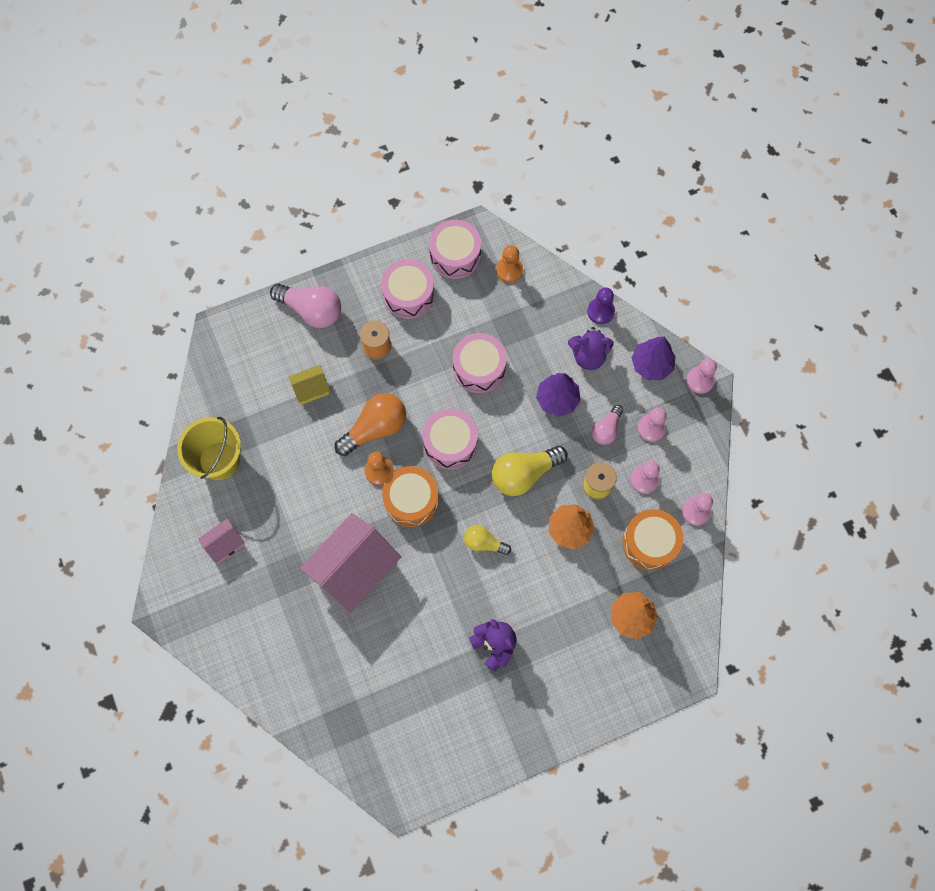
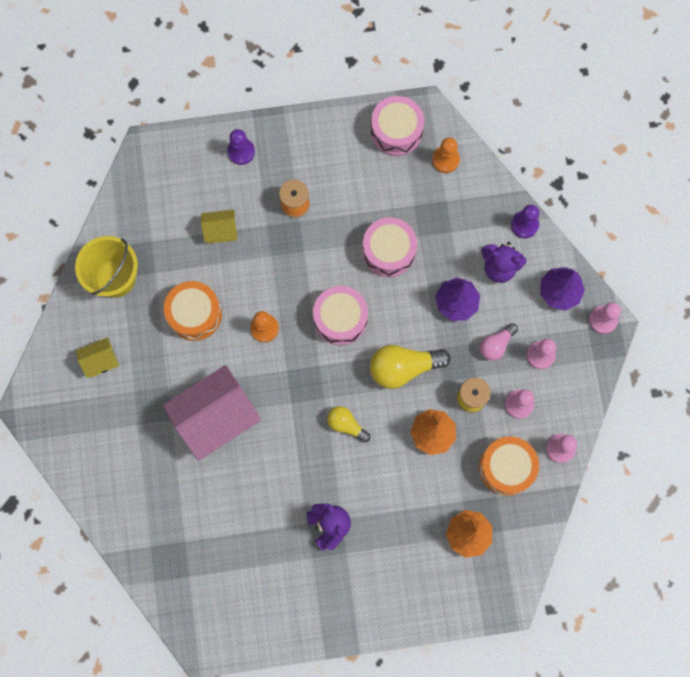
camera: 15 degrees right, 5 degrees up
pink house [198,518,245,563] -> yellow house [76,337,119,378]
pink light bulb [270,284,341,328] -> purple pawn [227,129,255,165]
orange light bulb [335,393,406,456] -> none
pink drum [381,259,435,319] -> none
orange drum [382,466,439,527] -> orange drum moved to [164,281,222,341]

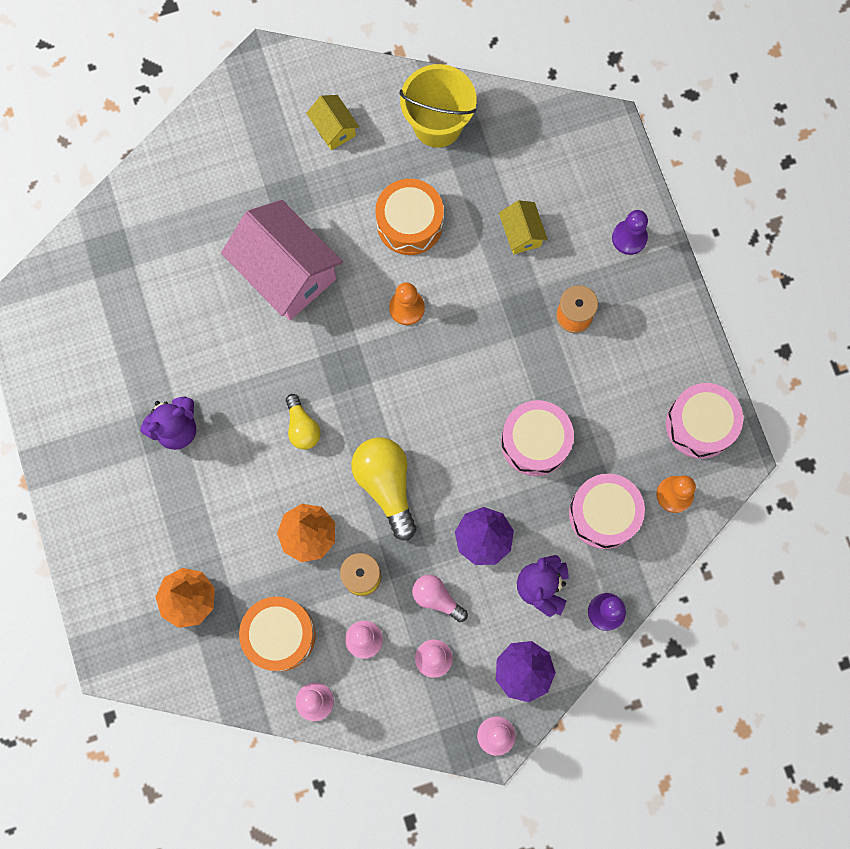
camera: 80 degrees right, 0 degrees up
pink drum [313,286,368,345] -> pink drum moved to [569,473,645,549]
yellow light bulb [327,406,370,443] -> yellow light bulb turned 135 degrees clockwise [286,394,321,450]

